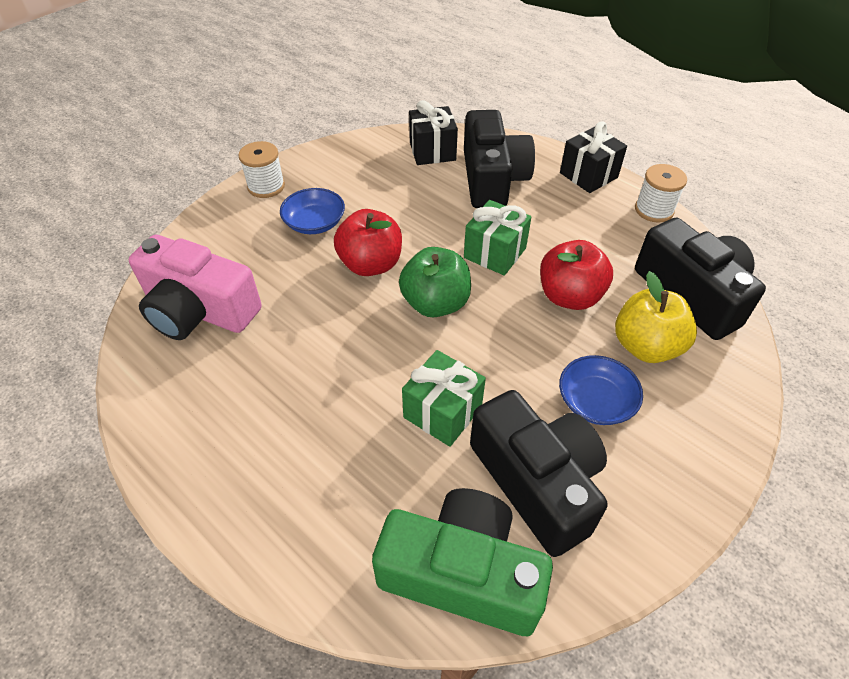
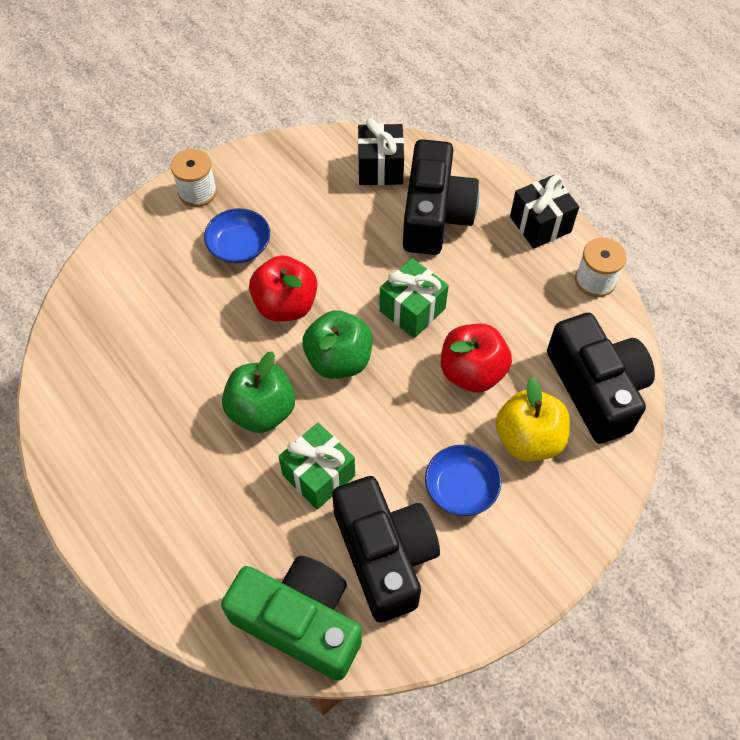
camera: 10 degrees right, 10 degrees up
pink camera [129,235,262,340] -> none
none -> green apple [222,351,295,433]

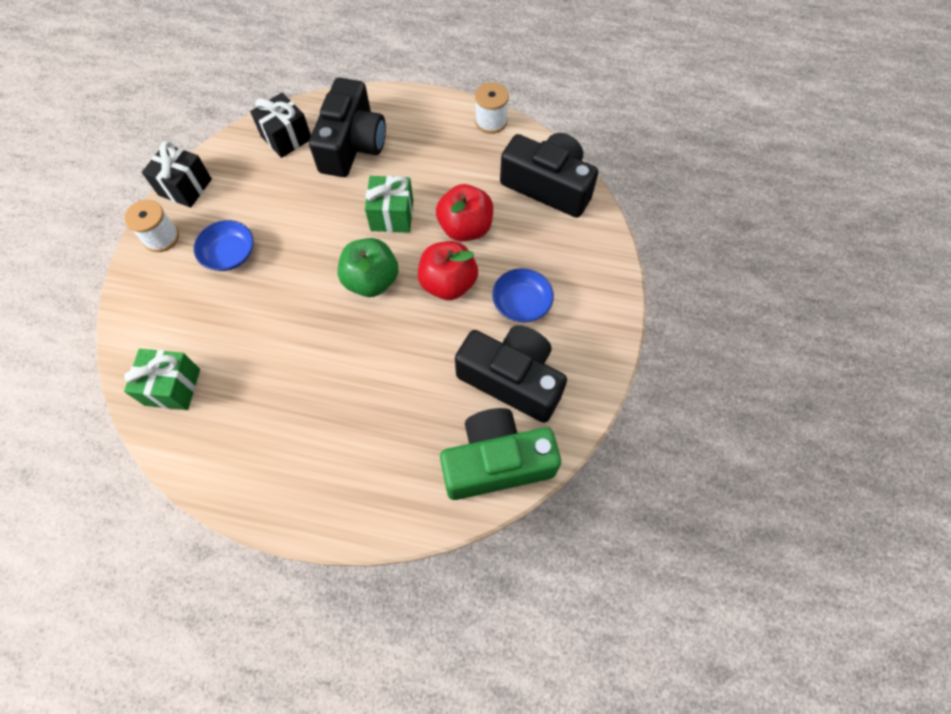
camera: 40 degrees left, 5 degrees up
green apple [222,351,295,433] -> none
red apple [249,255,317,321] -> red apple moved to [418,241,478,300]
green gift [278,423,355,510] -> green gift moved to [124,349,200,410]
black camera [403,139,479,255] -> black camera turned 45 degrees clockwise [309,78,386,177]
yellow apple [495,377,570,461] -> none
black gift [510,175,579,249] -> black gift moved to [142,141,212,208]

